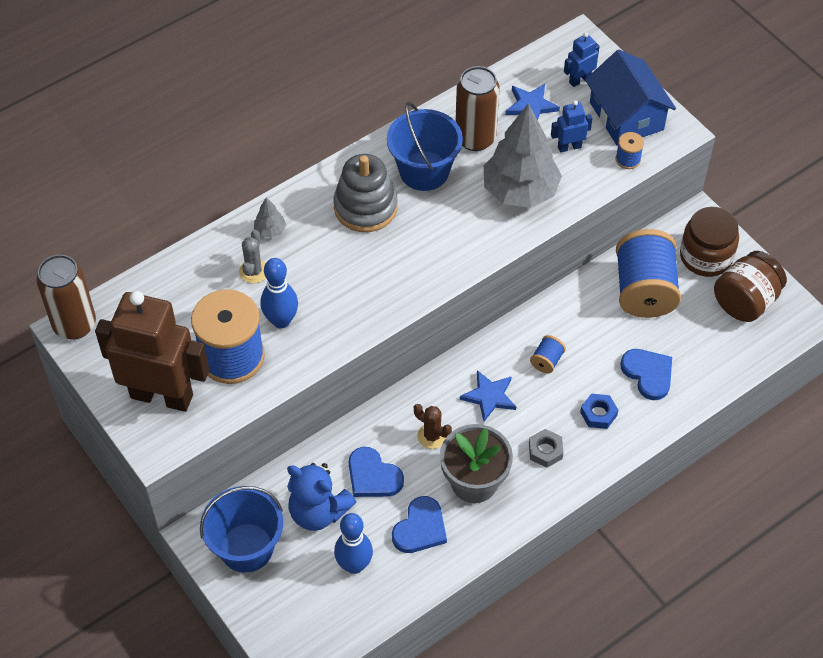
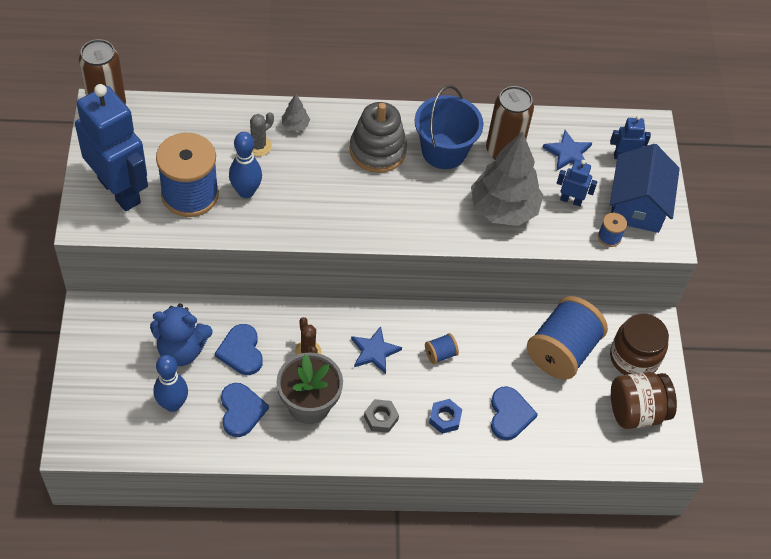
camera: 30 degrees right, 0 degrees up
brown robot [95,291,209,412] -> blue robot [75,84,148,211]
blue bucket [200,486,283,573] -> none
blue teddy bear [287,463,356,531] -> blue teddy bear turned 60 degrees counterclockwise [150,304,212,366]
blue heart [392,496,447,553] -> blue heart turned 75 degrees counterclockwise [221,383,269,437]

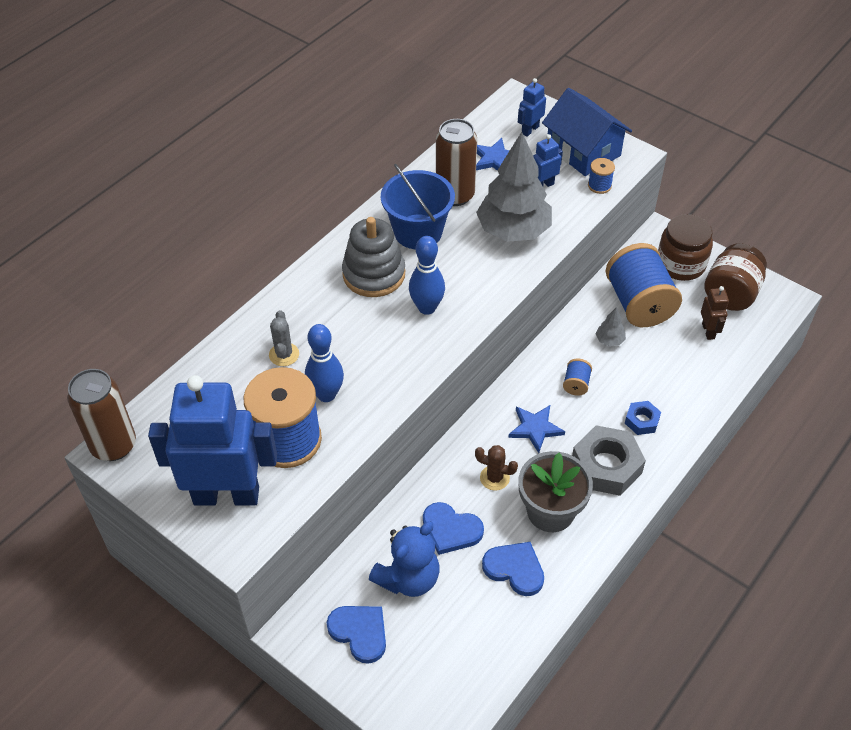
camera: 45 degrees left, 5 degrees down
blue bowling pin [153,355,188,412] -> blue bowling pin moved to [409,236,445,315]
grey tree [282,94,310,131] -> grey tree moved to [596,307,626,346]
grey nut [364,399,399,433] -> grey nut [572,425,646,496], size x1.92
blue heart [491,386,538,440] -> blue heart moved to [327,606,386,664]
none -> brown robot [701,286,729,340]

